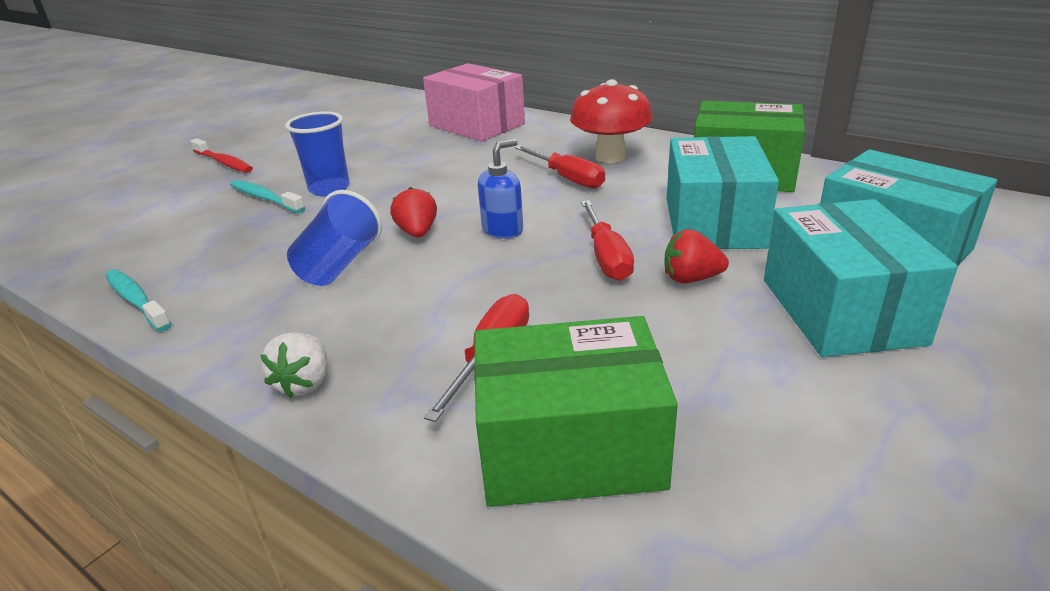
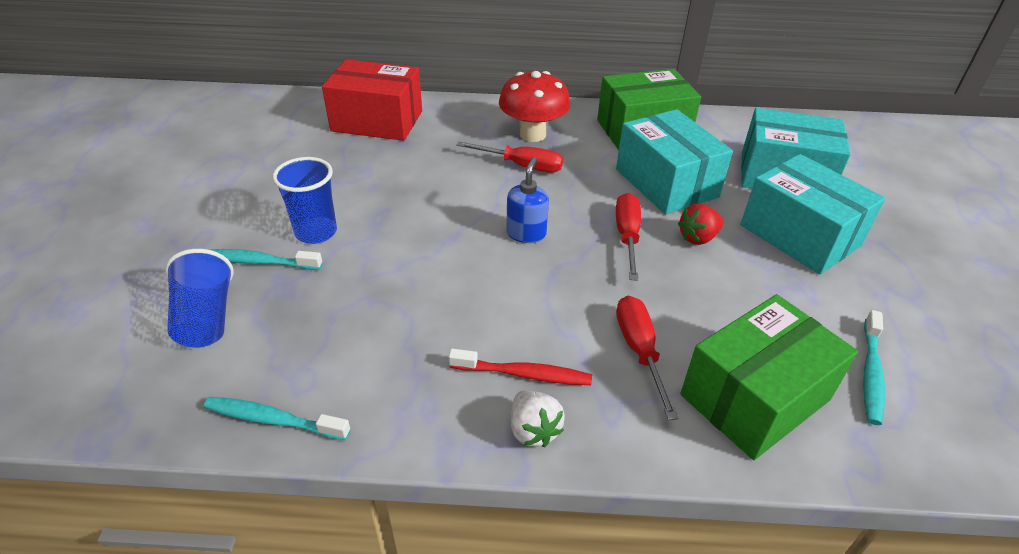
camera: 35 degrees left, 10 degrees up
red toothbrush [190,138,253,173] -> red toothbrush moved to [449,349,592,385]
blue cup [287,190,382,286] -> blue cup moved to [165,249,234,348]
red strawberry [390,187,437,238] -> none
pink box [423,63,525,142] -> red box [322,59,422,141]
red screwdriver [581,200,634,281] -> red screwdriver turned 135 degrees counterclockwise [616,193,641,281]
none -> turquoise toothbrush [863,310,885,425]

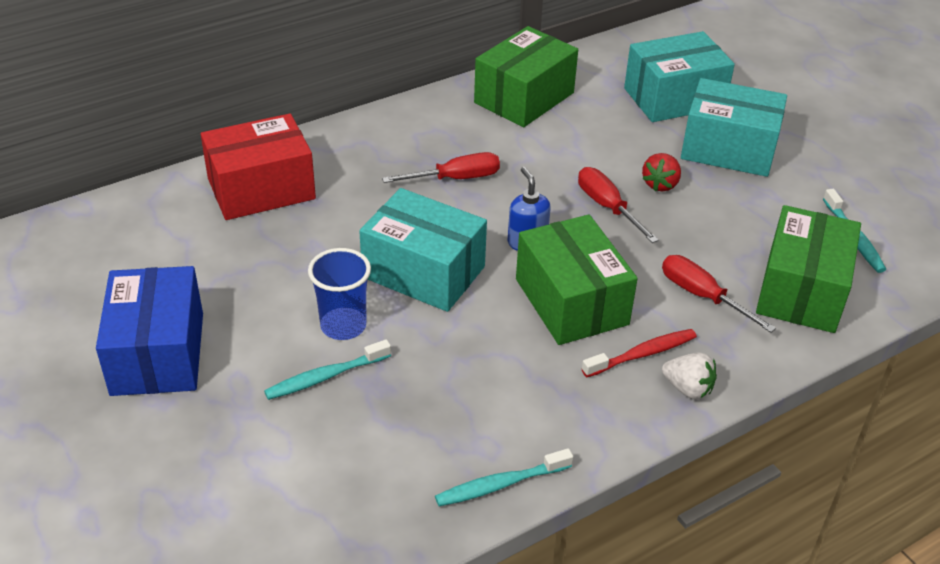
camera: 35 degrees left, 0 degrees up
blue cup [165,249,234,348] -> none
red mushroom [499,71,570,142] -> none
turquoise box [616,109,733,214] -> turquoise box moved to [359,188,487,312]
none -> blue box [96,266,203,396]
none -> green box [516,214,638,345]

